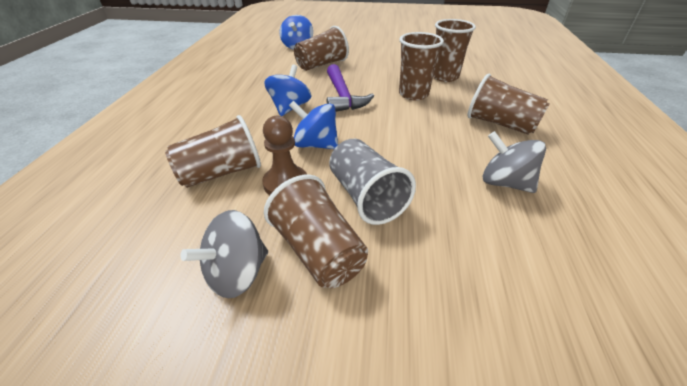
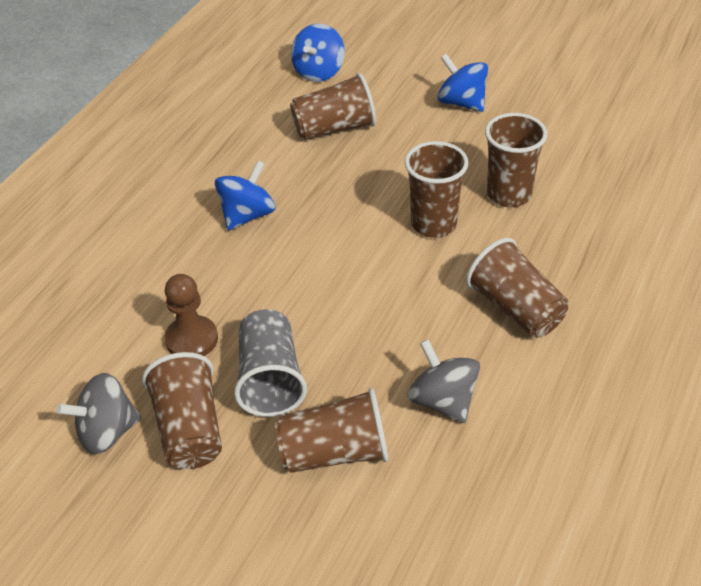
camera: 20 degrees right, 5 degrees up
brown cup [165,115,261,188] -> brown cup moved to [275,388,388,473]
blue spinning top [289,101,338,149] -> blue spinning top moved to [438,54,488,112]
purple hammer [327,64,374,112] -> none

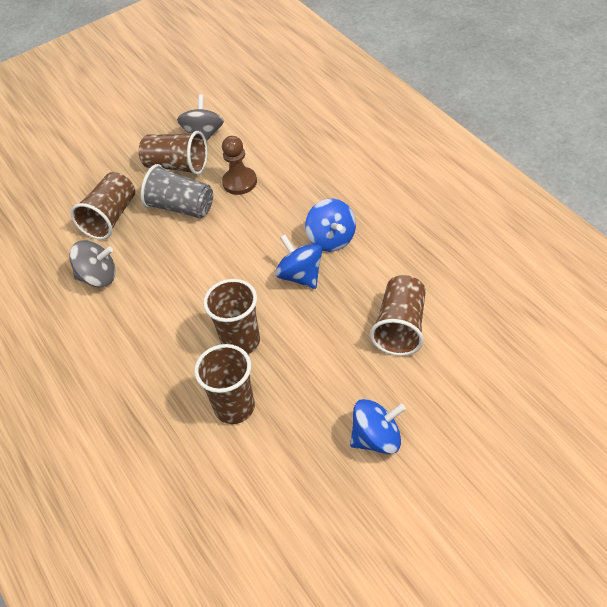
camera: 125 degrees right, 5 degrees up
blue spinning top [291,24,345,82] -> blue spinning top moved to [275,235,322,289]
brown cup [466,238,568,337] -> none

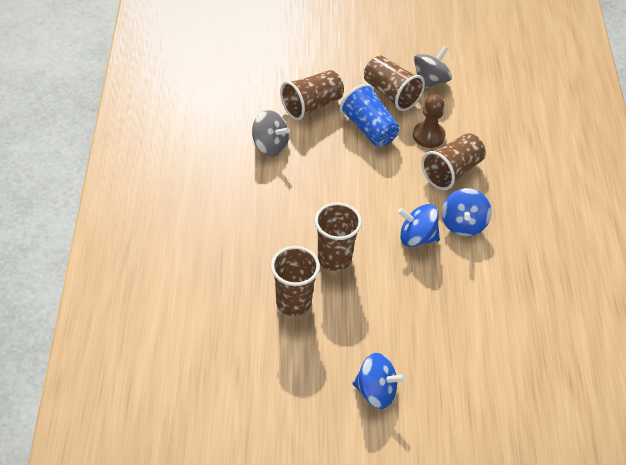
camera: 25 degrees right, 0 degrees up
grey cup [141,164,213,218] -> blue cup [340,84,400,147]
blue spinning top [275,235,322,289] -> blue spinning top turned 75 degrees counterclockwise [398,204,440,247]
brown cup [370,275,426,356] -> brown cup moved to [421,133,486,190]

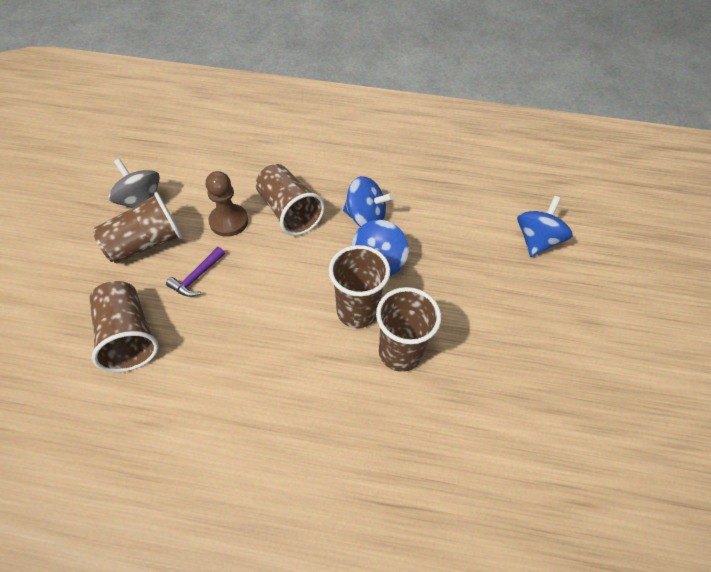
camera: 80 degrees left, 5 degrees up
grey spinning top [252,110,290,157] -> none
brown cup [271,246,320,316] -> brown cup moved to [329,245,390,328]
blue cup [340,84,400,147] -> purple hammer [166,247,225,297]
blue spinning top [353,353,406,409] -> blue spinning top moved to [517,196,573,257]

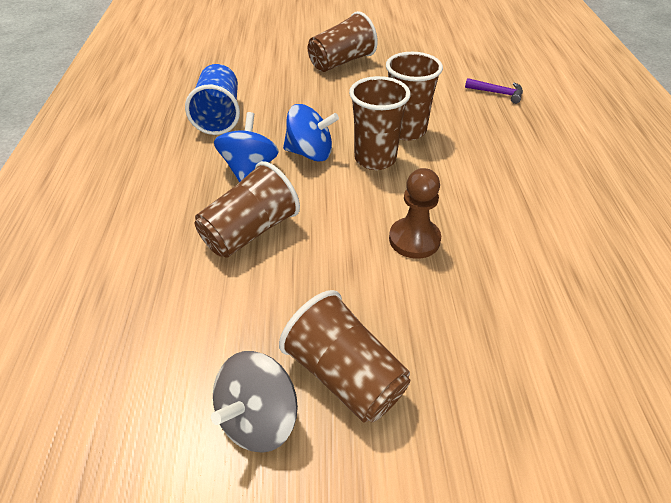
camera: 100 degrees left, 10 degrees down
brown cup [89,281,159,372] -> brown cup moved to [308,11,378,72]
purple hammer [166,247,225,297] -> purple hammer moved to [465,78,523,104]
brown pawn [206,171,248,237] -> brown pawn moved to [389,168,441,259]
blue spinning top [517,196,573,257] -> none
none -> blue cup [185,64,240,135]

